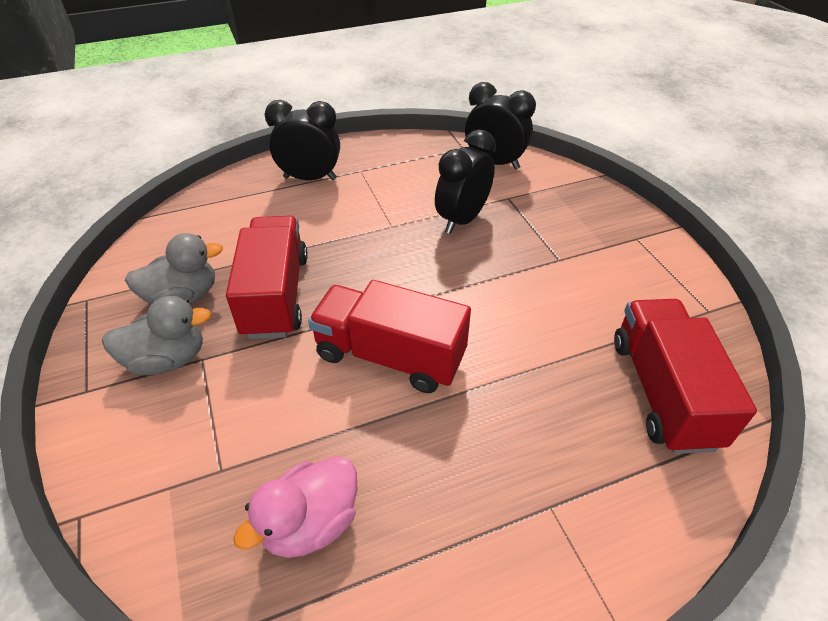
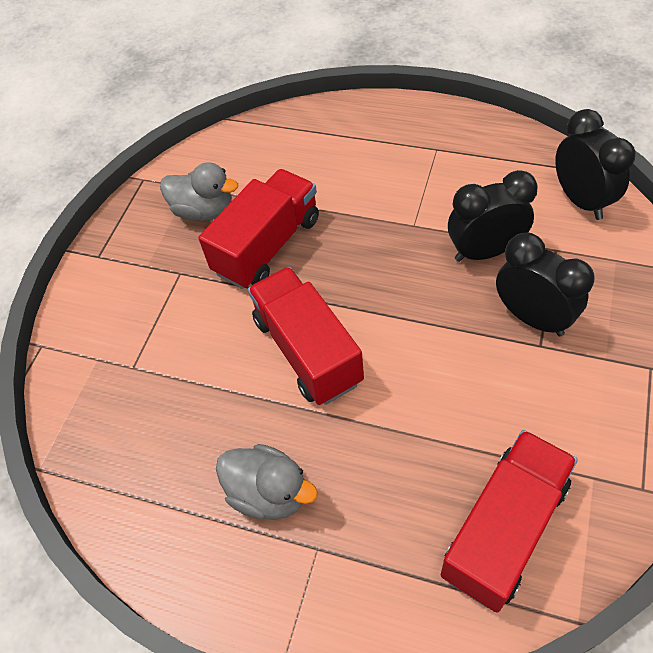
camera: 45 degrees right, 10 degrees up
grey duck [102,296,211,375] -> grey duck moved to [216,444,318,520]
pink duck [233,456,357,558] -> none
black clock [265,100,340,180] -> black clock moved to [496,232,595,336]

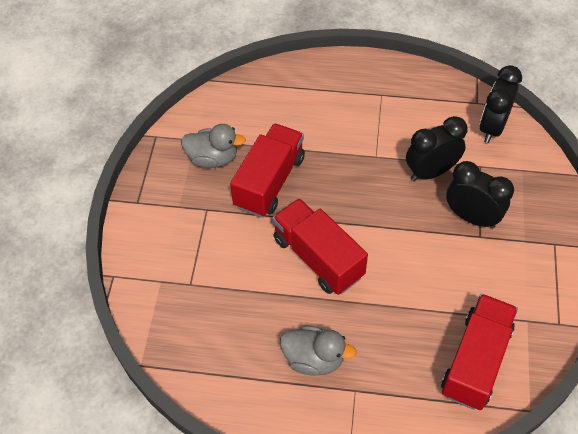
camera: 15 degrees left, 0 degrees up
black clock [555,109,636,220] -> black clock turned 120 degrees counterclockwise [479,65,522,143]

